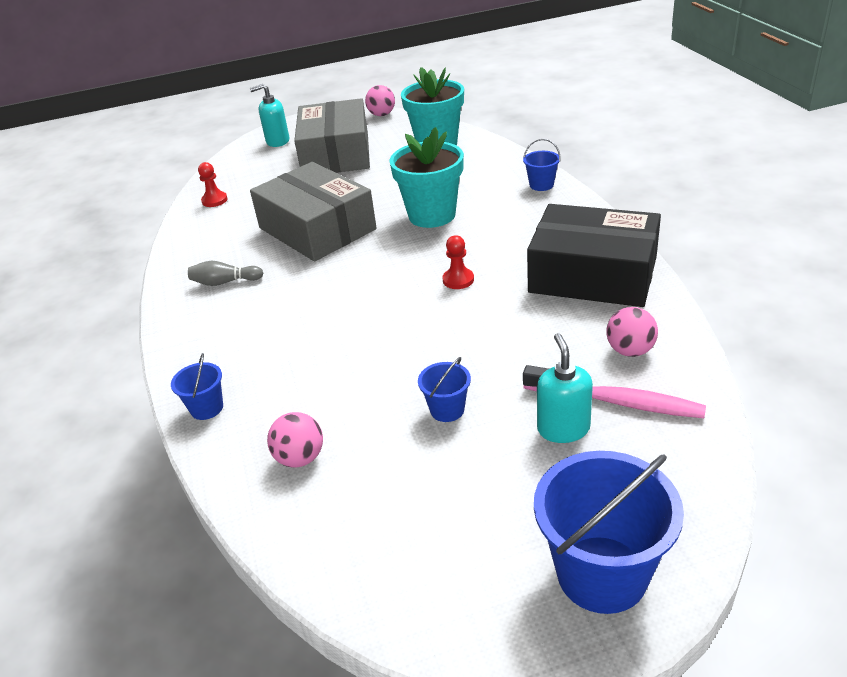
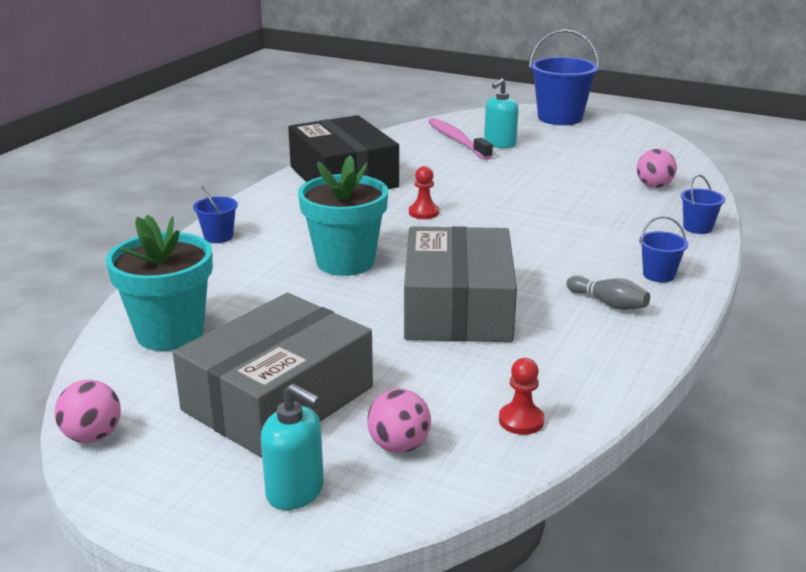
camera: 140 degrees left, 10 degrees down
blue bucket [418,357,471,422] -> blue bucket moved to [639,216,688,282]
pink ball [606,307,658,357] -> pink ball moved to [367,389,431,453]

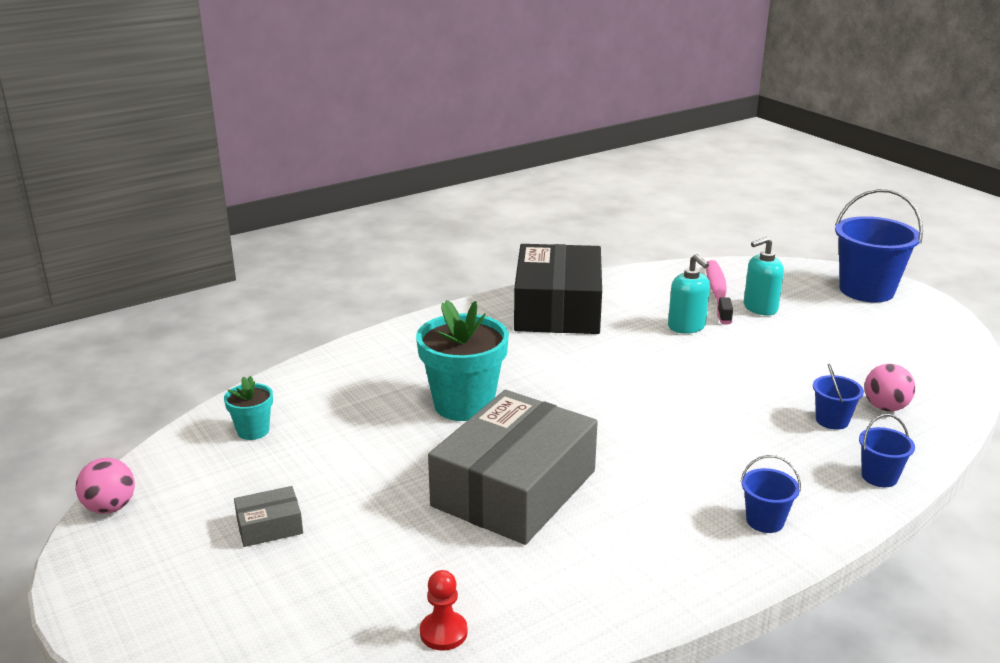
camera: 30 degrees right, 0 degrees up
turquoise flower pot [106,215,213,351] -> turquoise flower pot [224,376,273,440], size x0.51
grey box [173,293,373,458] -> grey box [234,486,303,547], size x0.40
blue bucket [193,186,238,243] -> blue bucket moved to [813,364,864,430]
turquoise soap dispenser [261,383,324,510] -> turquoise soap dispenser moved to [668,254,710,334]
pink ball [367,389,431,453] -> none
red pawn [409,166,439,219] -> none
grey bowling pin [566,276,650,310] -> none

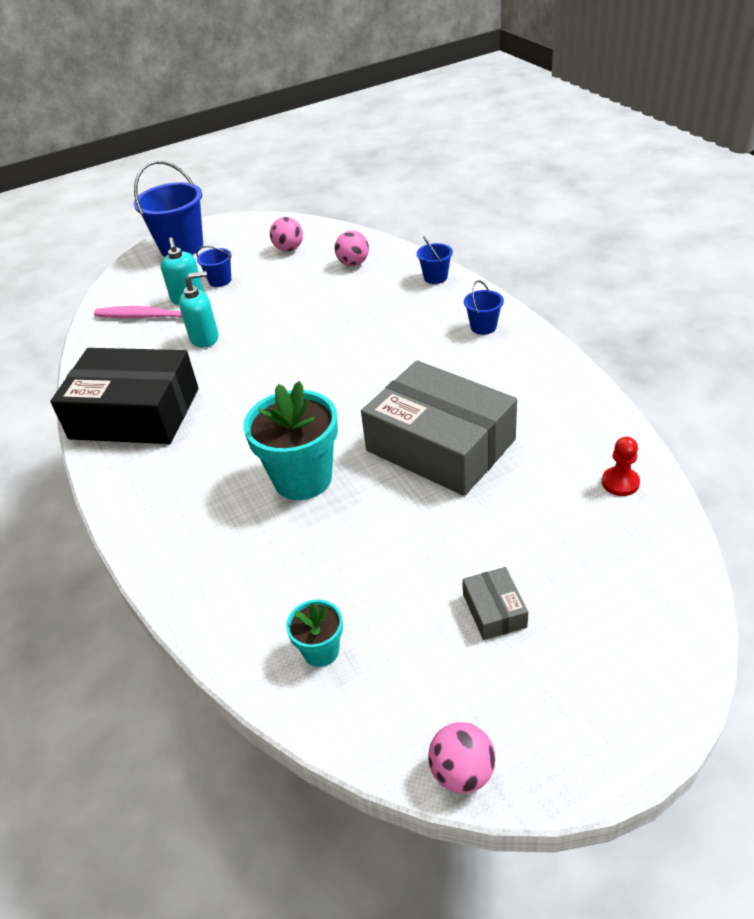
camera: 80 degrees left, 15 degrees up
blue bucket [813,364,864,430] -> blue bucket moved to [196,246,232,287]
none -> pink ball [270,217,303,251]

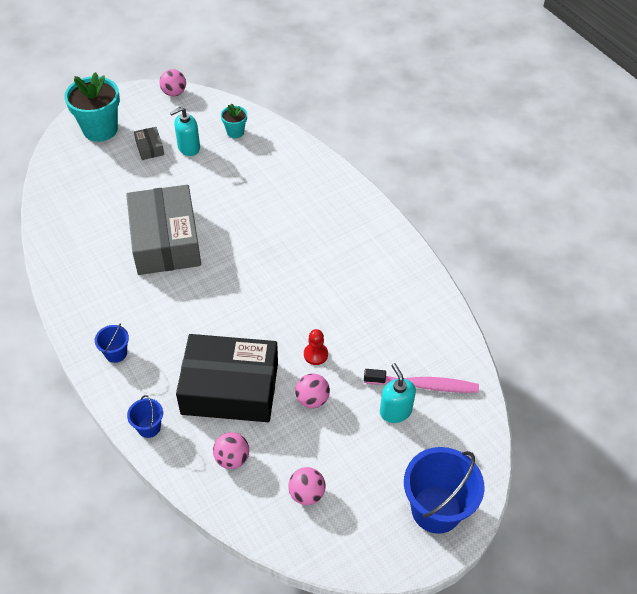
camera: 170 degrees right, 10 degrees up
black box [50,348,199,444] -> black box moved to [176,334,278,422]
turquoise soap dispenser [179,271,219,348] -> turquoise soap dispenser moved to [170,107,200,156]
blue bucket [196,246,232,287] -> none
turquoise flower pot [243,381,338,500] -> turquoise flower pot moved to [64,72,120,142]
grey box [361,360,517,496] -> grey box turned 45 degrees clockwise [126,185,201,275]
red pawn [602,437,640,496] -> red pawn moved to [304,329,328,365]
none -> pink ball [295,374,330,408]

